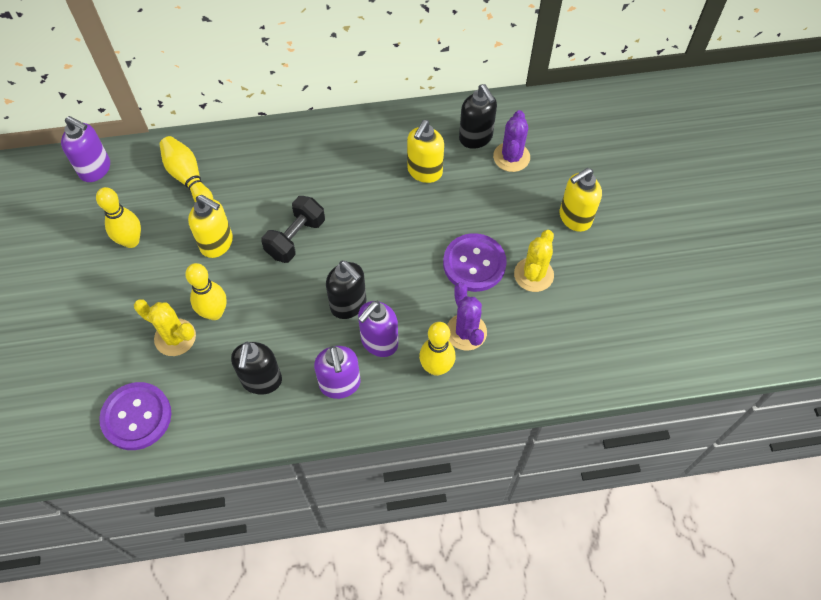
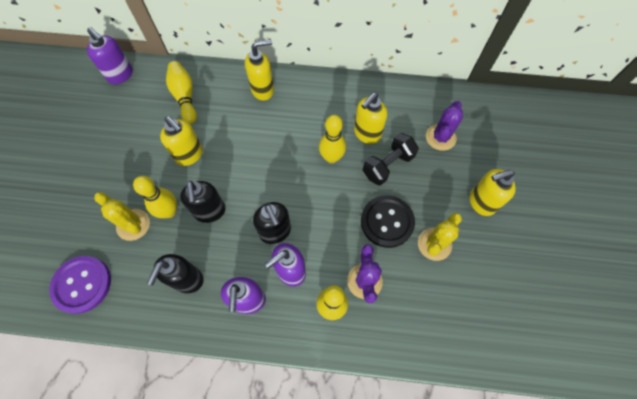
camera: 15 degrees right, 5 degrees up
yellow bowling pin [96,187,141,248] -> yellow bowling pin moved to [319,115,346,163]
black dumbbell [261,196,325,263] -> black dumbbell moved to [363,133,419,185]
purple button [443,233,507,292] -> black button [361,195,415,248]
black soap dispenser [459,84,497,149] -> black soap dispenser moved to [180,181,225,223]
none -> yellow soap dispenser [245,39,274,101]

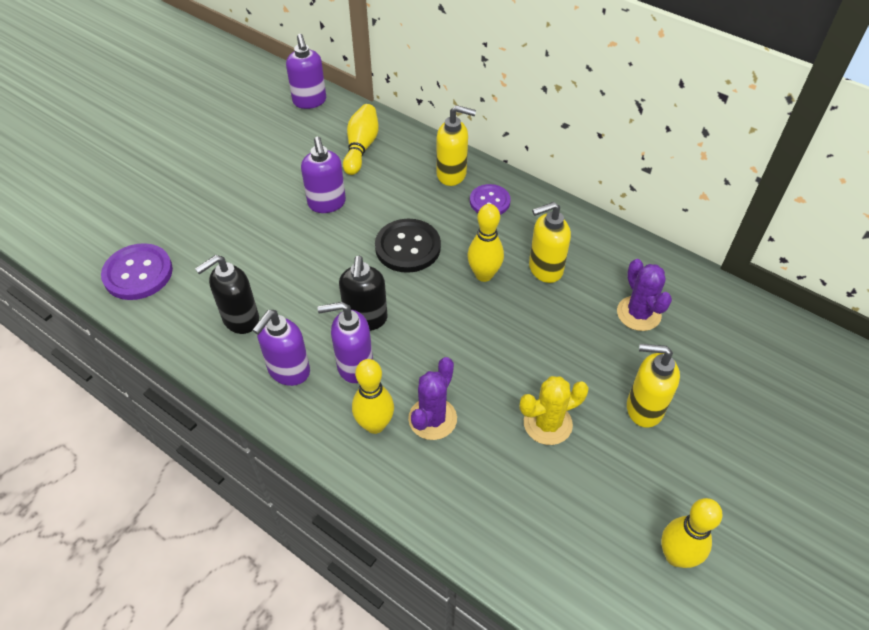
camera: 30 degrees right, 15 degrees down
yellow cactus [94,192,150,241] -> none
yellow bowling pin [133,176,177,218] -> yellow bowling pin moved to [661,498,722,568]
yellow soap dispenser [160,116,203,166] -> purple soap dispenser [301,137,346,213]
black soap dispenser [180,181,225,223] -> none
black button [361,195,415,248] -> black button moved to [375,219,441,273]
black dumbbell [363,133,419,185] -> none
purple cactus [426,101,463,151] -> purple cactus turned 75 degrees counterclockwise [617,259,672,331]
none -> purple button [470,184,511,215]

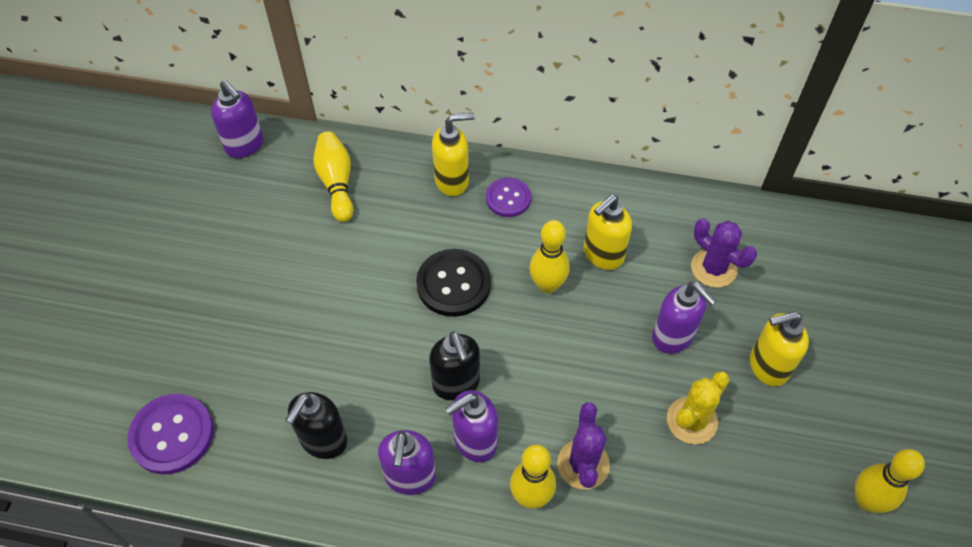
camera: 25 degrees left, 5 degrees up
purple soap dispenser [301,137,346,213] -> purple soap dispenser moved to [652,282,717,354]

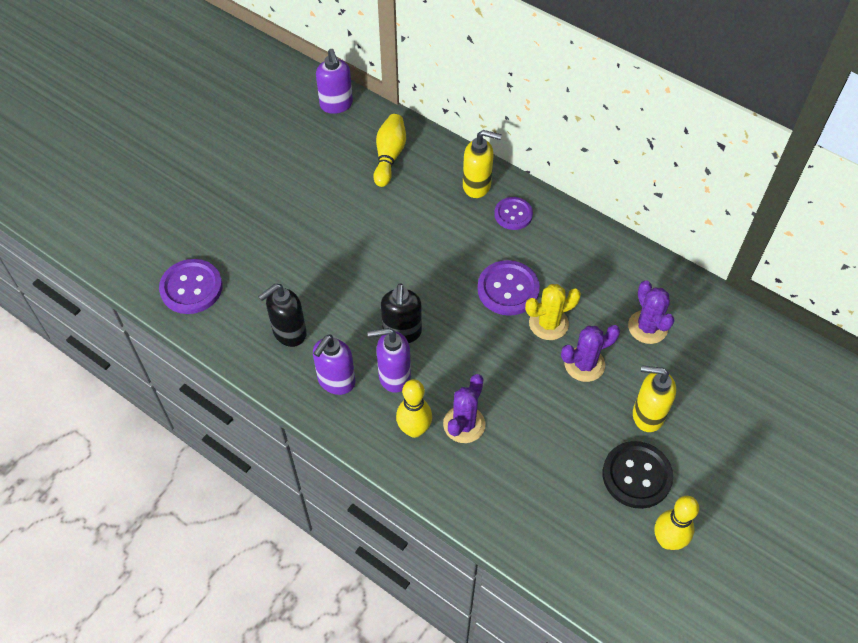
camera: 25 degrees right, 0 degrees up
black button [416,249,491,317] -> black button moved to [603,441,673,509]
yellow bowling pin [529,220,570,293] -> purple button [477,260,540,316]
yellow soap dispenser [584,194,632,270] -> none
purple soap dispenser [652,282,717,354] -> purple cactus [561,325,620,382]
yellow cactus [667,371,730,444] -> yellow cactus moved to [525,284,581,340]

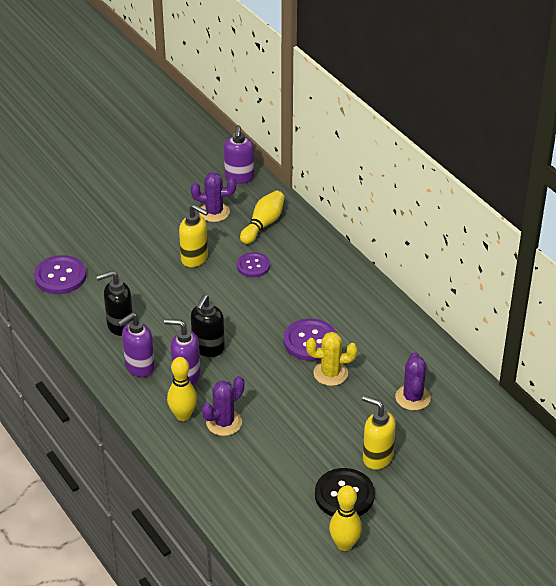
camera: 20 degrees right, 15 degrees down
yellow soap dispenser [463,130,502,198] -> yellow soap dispenser moved to [179,204,208,267]
purple button [494,197,533,230] -> purple button moved to [237,252,270,278]
purple cactus [561,325,620,382] -> purple cactus moved to [191,172,236,222]

